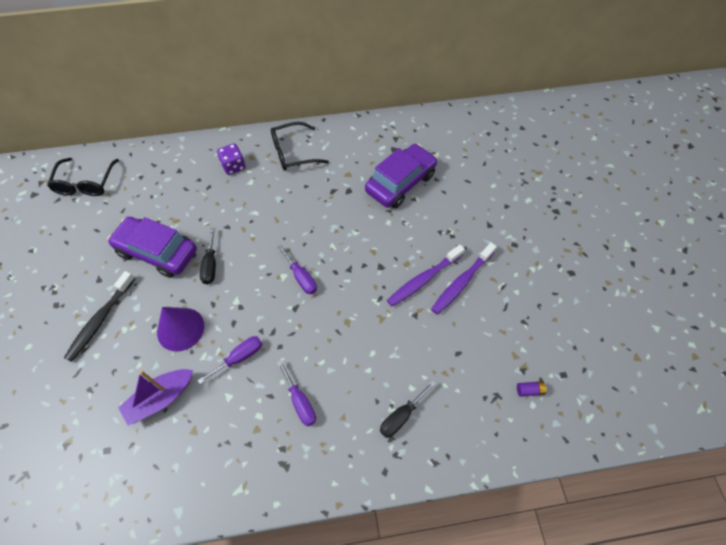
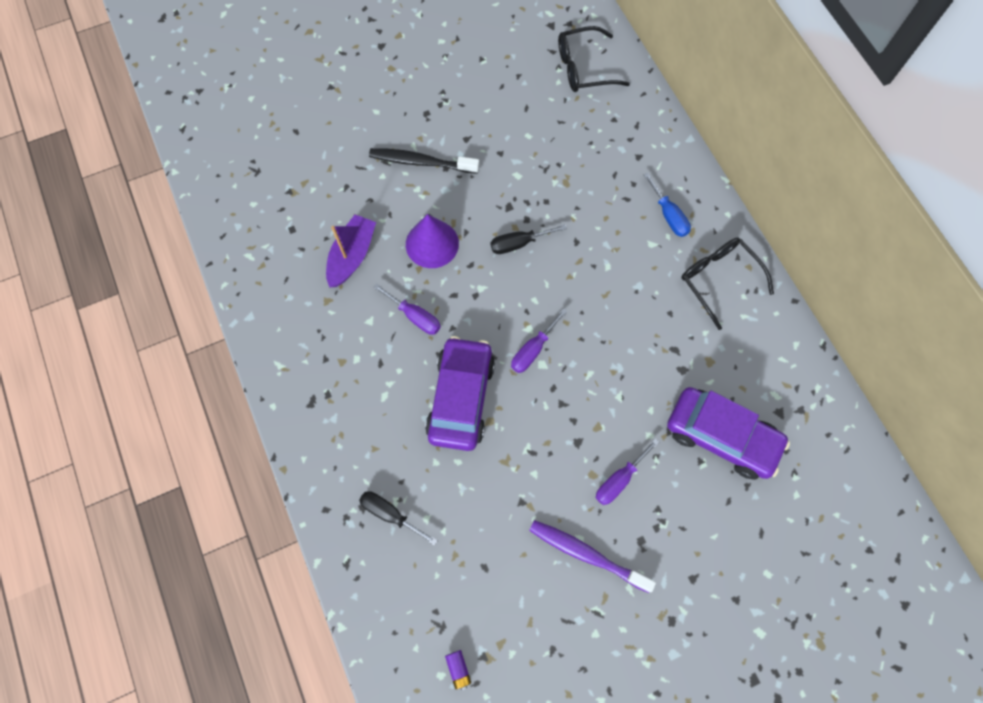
camera: 75 degrees right, 10 degrees up
purple car [107,217,197,278] -> purple car moved to [425,336,495,451]
purple boat [118,369,193,426] -> purple boat turned 75 degrees clockwise [326,215,376,288]
purple dice [217,143,246,175] -> blue screwdriver [643,173,691,237]
purple screwdriver [277,360,316,426] -> purple screwdriver moved to [596,438,659,505]
purple toothbrush [387,245,465,307] -> none

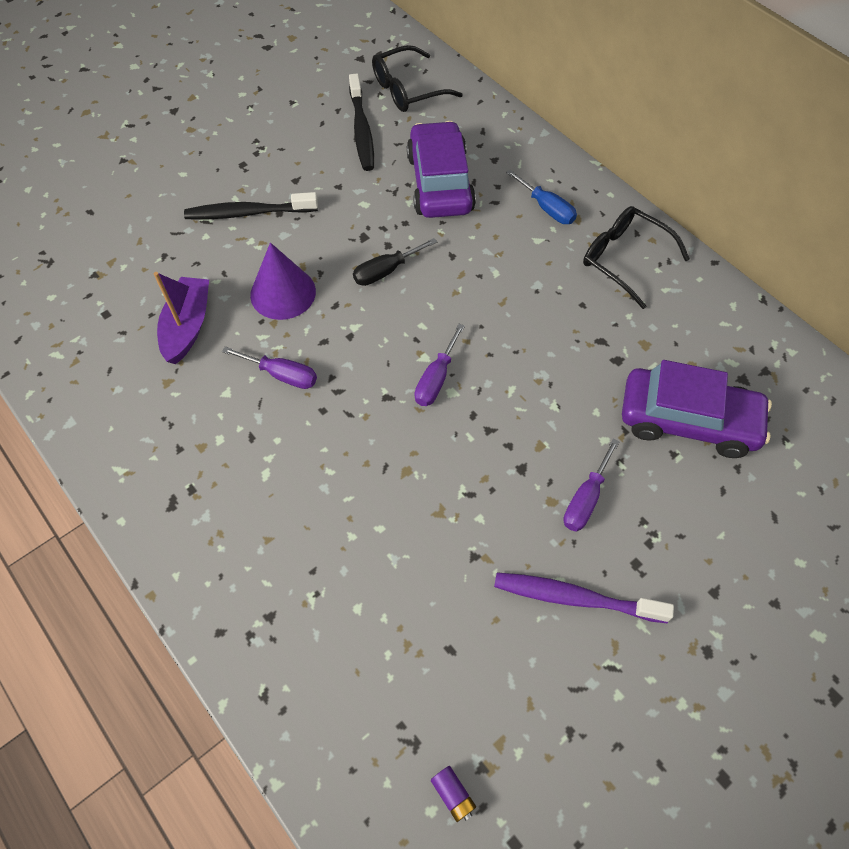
camera: 15 degrees left, 10 degrees down
black screwdriver [359,491,438,546] -> none
purple car [425,336,495,451] -> purple car moved to [407,121,476,218]
none -> black toothbrush [349,74,374,171]

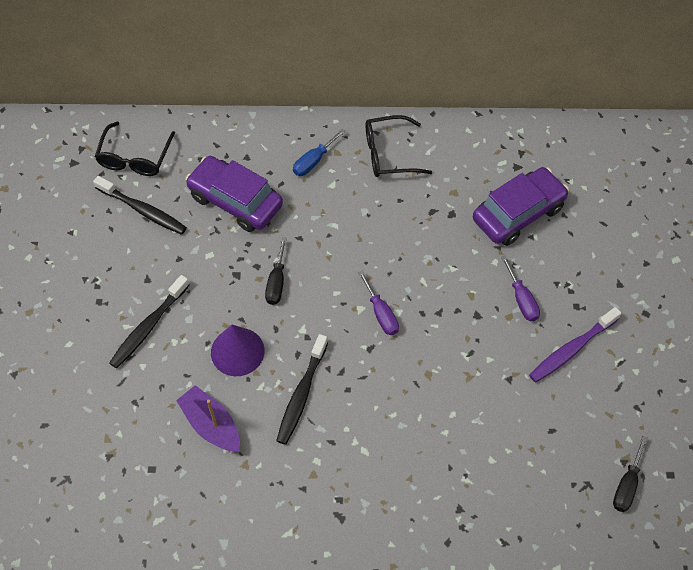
camera: 50 degrees left, 0 degrees up
purple screwdriver [222,346,317,389] -> black toothbrush [276,334,328,445]
purple battery [431,766,476,822] -> black screwdriver [613,436,648,512]
blue screwdriver [506,170,577,224] -> blue screwdriver turned 135 degrees clockwise [293,129,346,176]

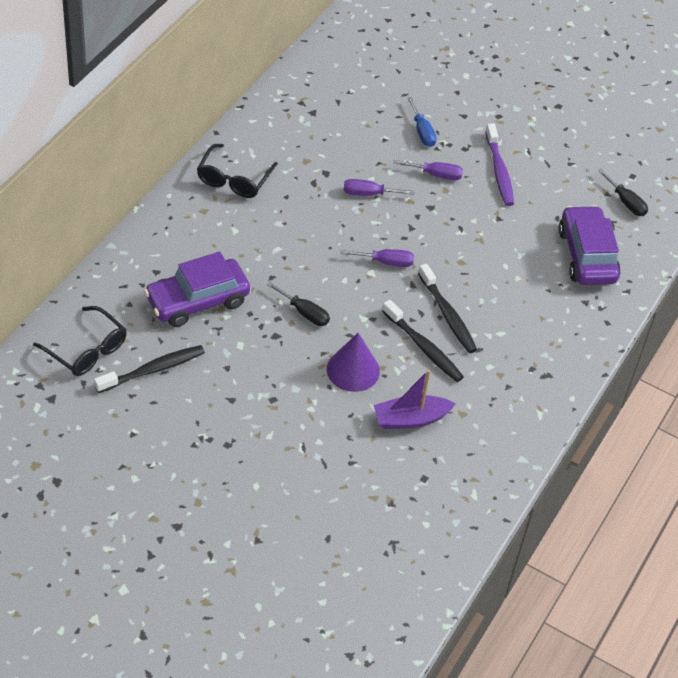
camera: 65 degrees left, 10 degrees down
black toothbrush [109,275,189,369] -> black toothbrush moved to [418,264,477,353]
blue screwdriver [293,129,346,176] -> blue screwdriver moved to [407,97,437,147]
purple car [473,167,569,246] -> purple car moved to [558,205,621,285]
none -> purple screwdriver [344,179,414,196]

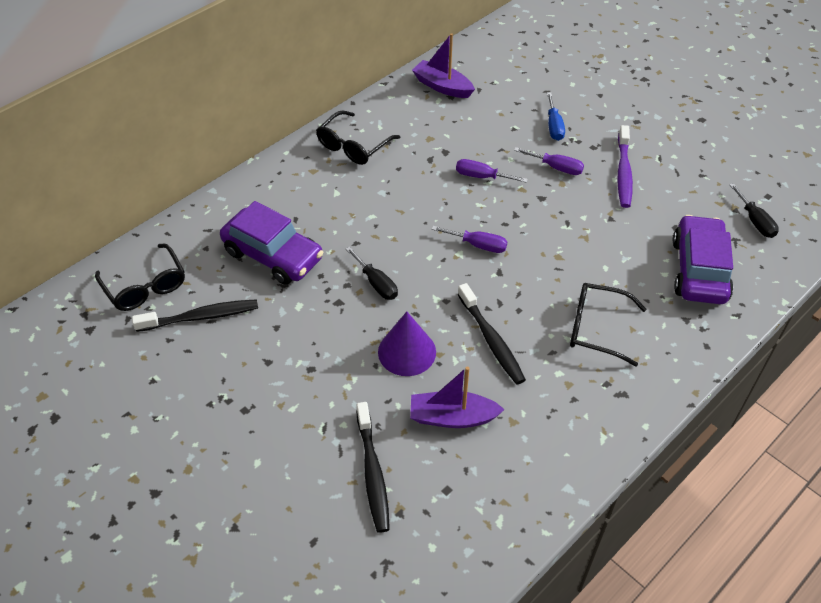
camera: 20 degrees right, 0 degrees up
purple car [144,252,250,327] -> purple car turned 135 degrees counterclockwise [220,201,323,285]
black toothbrush [418,264,477,353] -> black toothbrush moved to [357,402,390,533]
none -> purple boat [412,33,475,98]
none -> black glasses [570,283,646,367]

